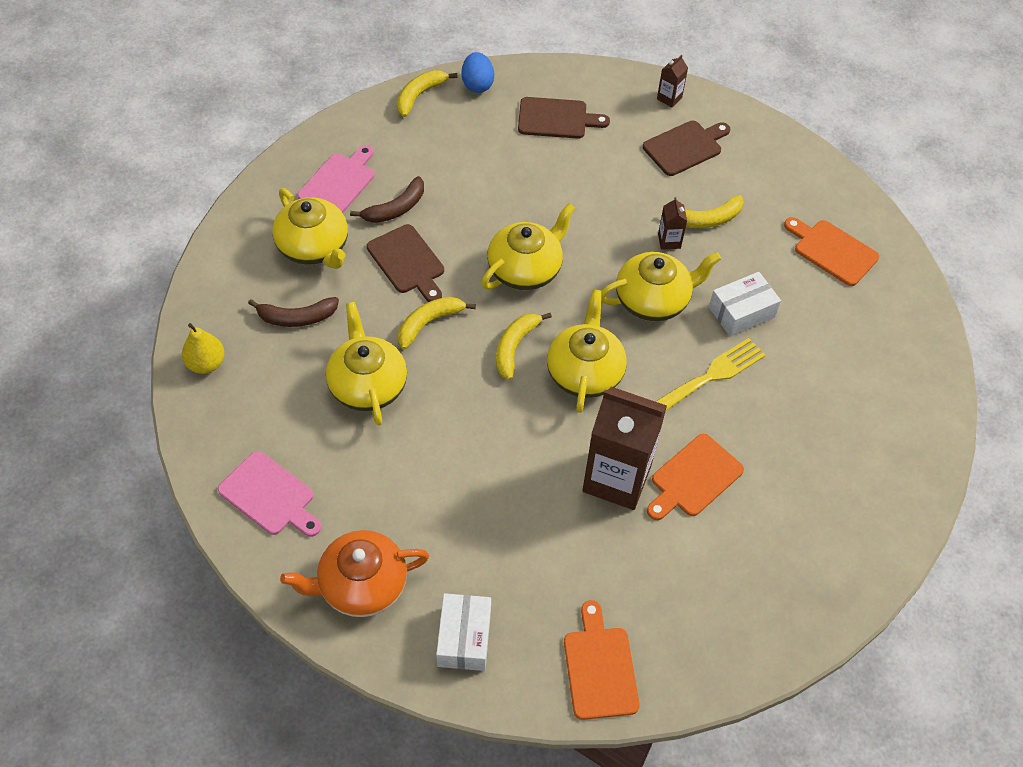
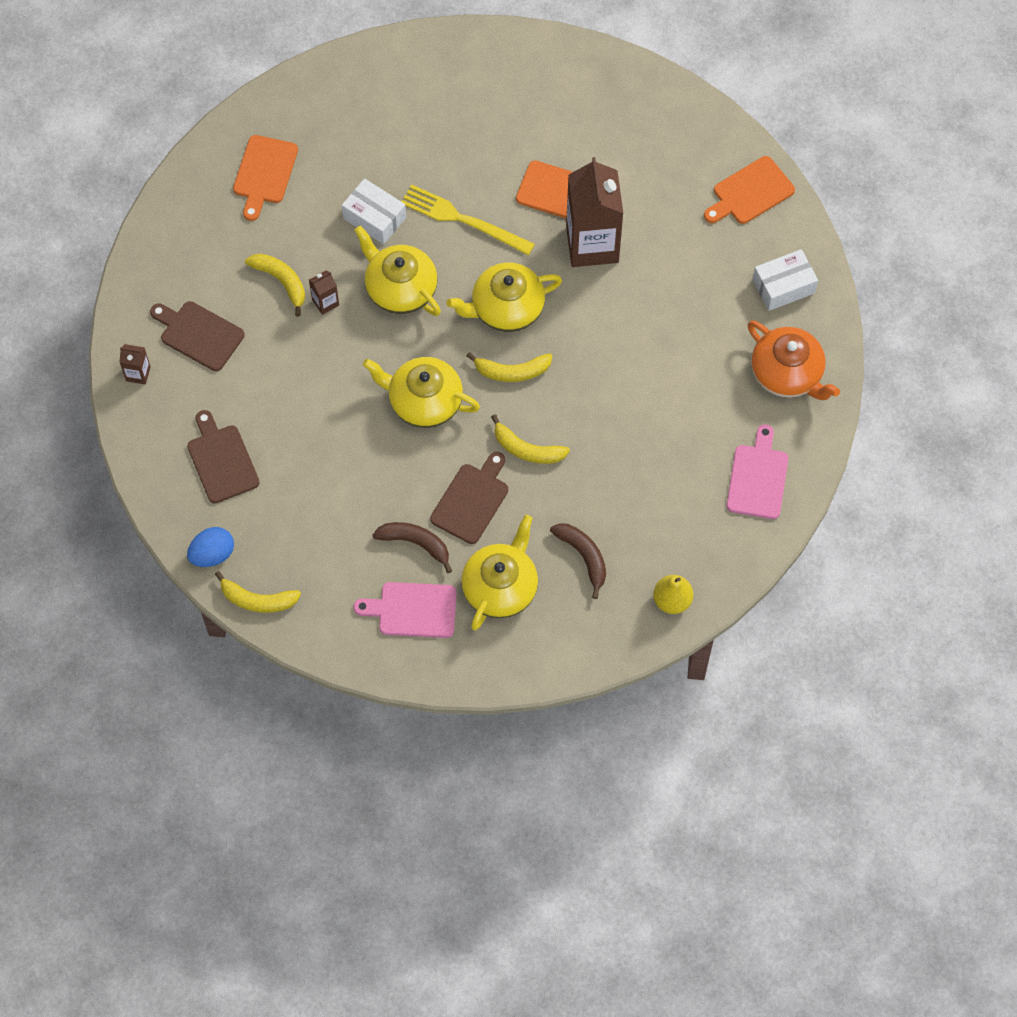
camera: 115 degrees left, 10 degrees up
yellow teapot [326,302,407,426] -> none

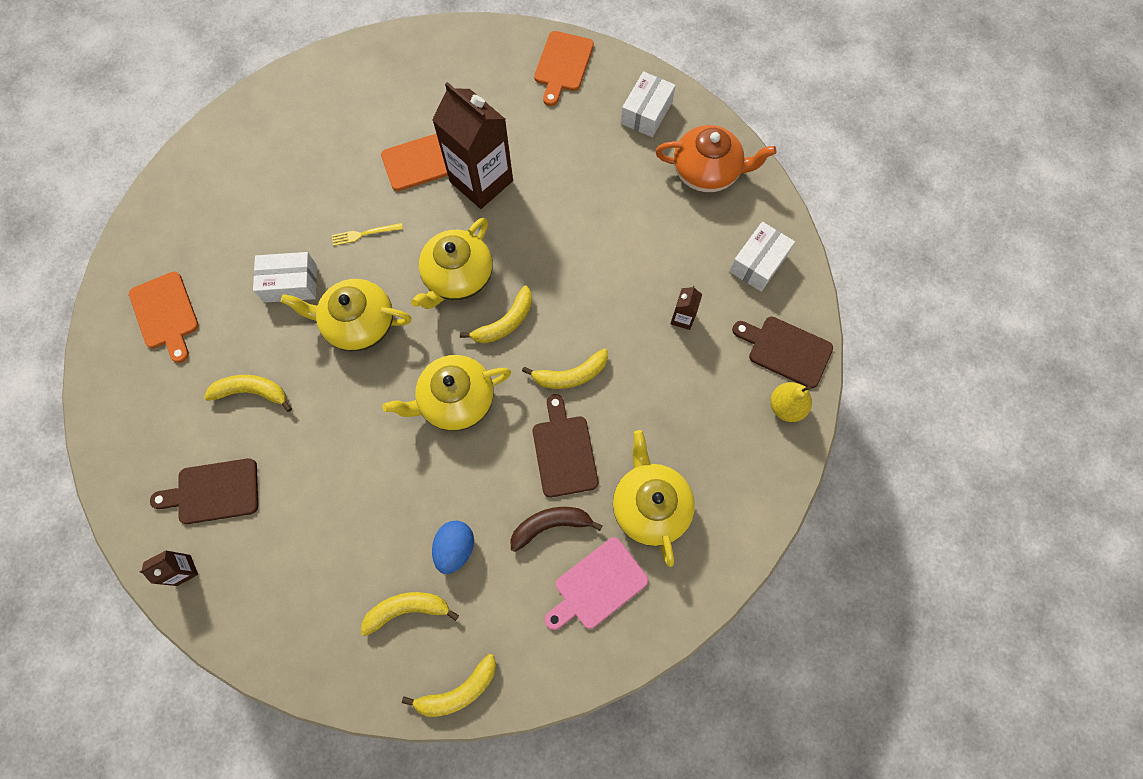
camera: 40 degrees left, 5 degrees up
brown cutting board [187,410,260,503] -> brown cutting board moved to [732,317,833,388]
blue egg [187,527,234,567] -> blue egg moved to [432,521,474,574]
brown carton [309,270,339,315] -> brown carton moved to [671,286,702,330]
yellow fork [401,184,535,255] -> yellow fork [332,223,403,246], size x0.51
brown banana [550,523,606,599] -> none
pink cutting board [727,424,788,519] -> white box [729,222,795,292]
none -> yellow banana [361,592,459,636]

